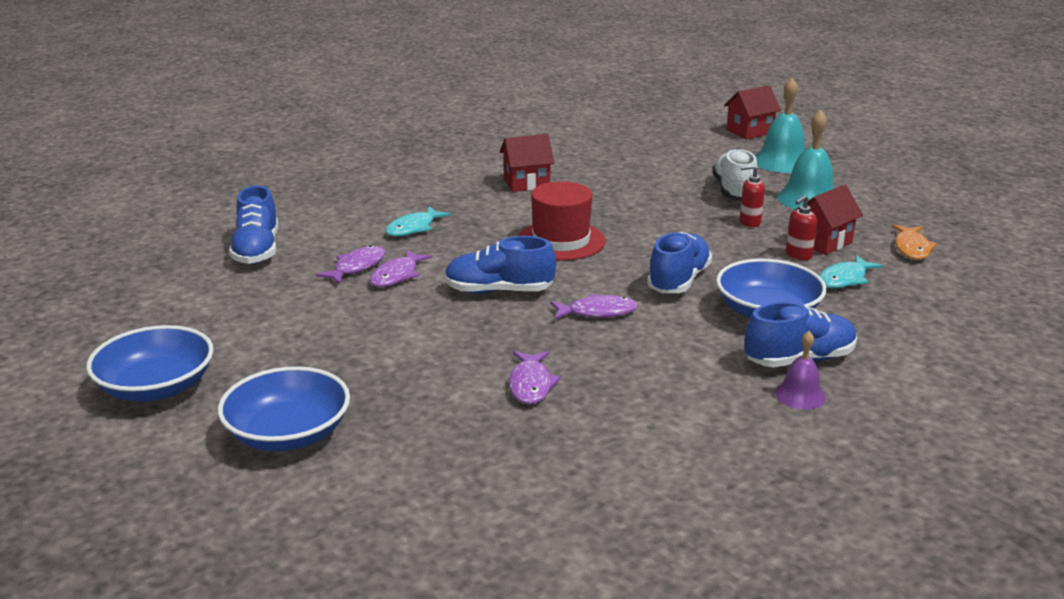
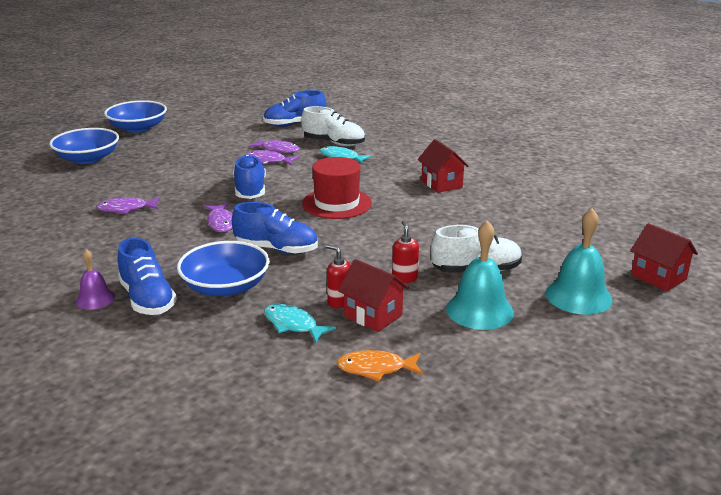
camera: 80 degrees right, 0 degrees up
none -> white shoe [301,106,365,146]

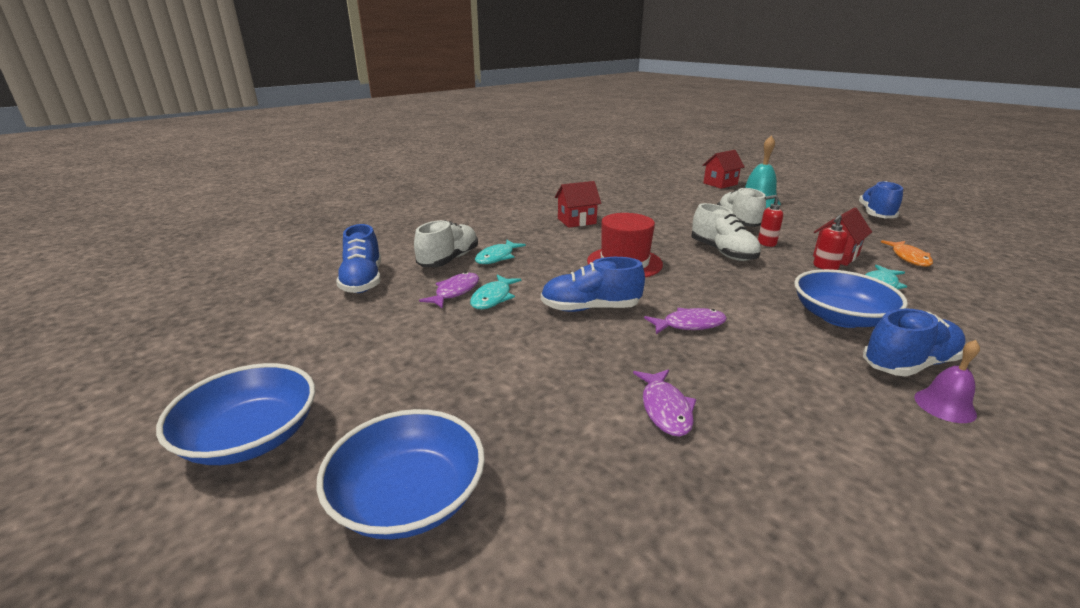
camera: 85 degrees left, 0 degrees up
blue shoe [232,202,318,254] -> blue shoe moved to [859,181,903,218]
purple fish [245,150,299,166] -> turquoise fish [470,275,521,309]
turquoise bell [446,220,514,330] -> none
none -> white shoe [691,203,761,261]

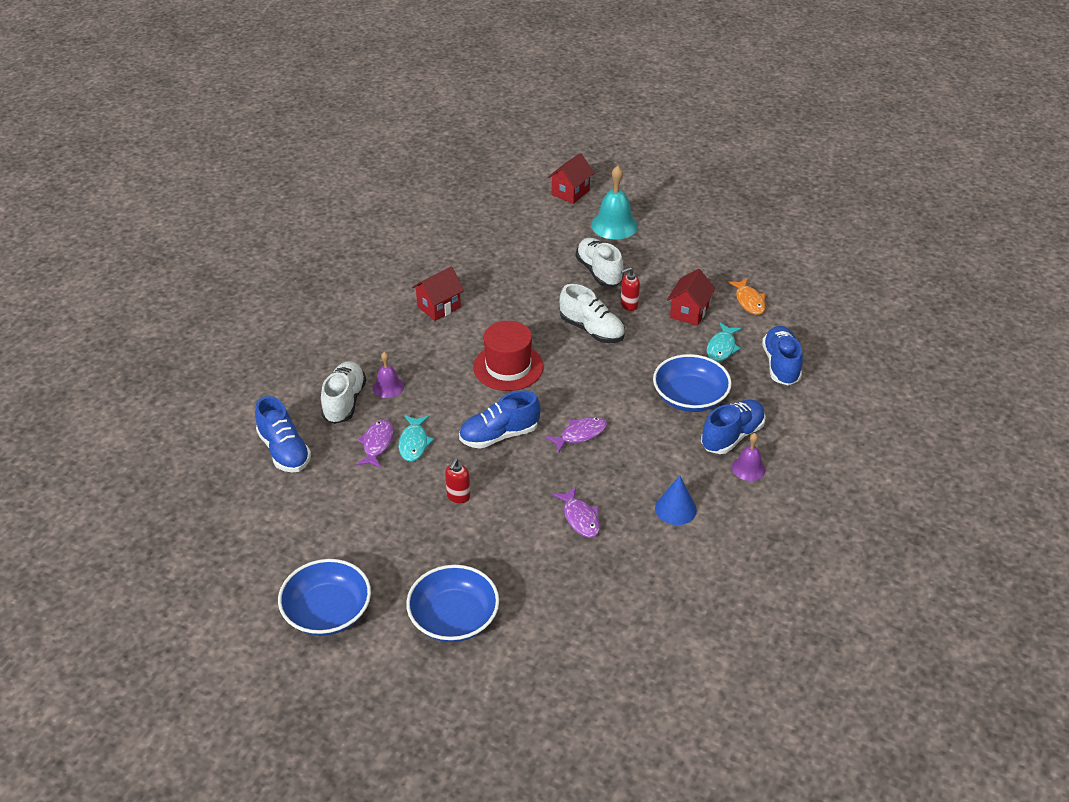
camera: 20 degrees left, 15 degrees up
turquoise fish [475,240,526,264] -> purple bell [373,352,404,398]
red soap dispenser [813,215,848,270] -> red soap dispenser moved to [445,459,470,503]
blue shoe [859,181,903,218] -> blue shoe moved to [762,326,803,385]
none -> blue cone [655,476,697,525]

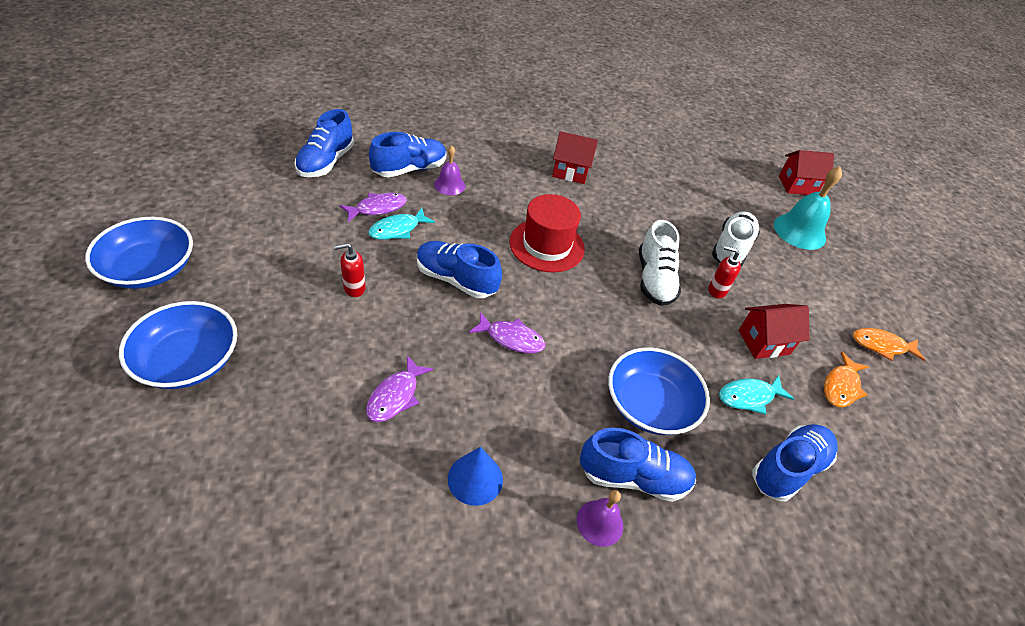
camera: 45 degrees right, 5 degrees up
white shoe [321,361,366,424] -> blue shoe [369,132,446,177]
none -> orange fish [853,328,925,361]

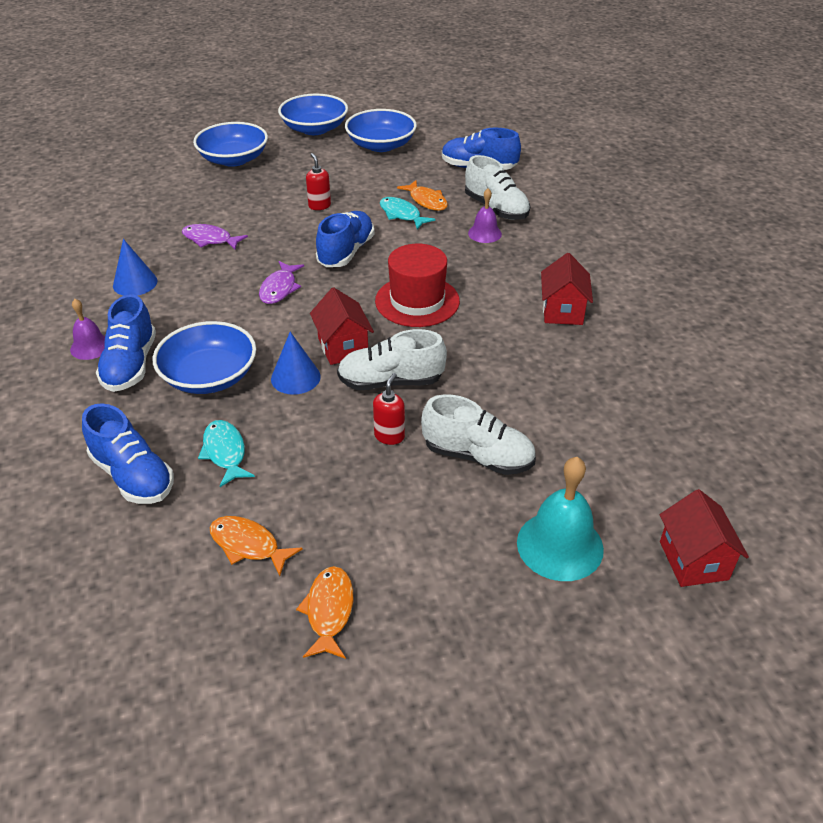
camera: 90 degrees right, 5 degrees down
purple fish [340,193,407,222] -> orange fish [397,180,448,211]
blue shoe [369,132,446,177] -> white shoe [465,155,530,220]
red house [738,304,809,359] -> red house moved to [310,287,374,365]
none -> blue cone [271,332,321,394]
none -> blue bowl [345,109,417,152]

